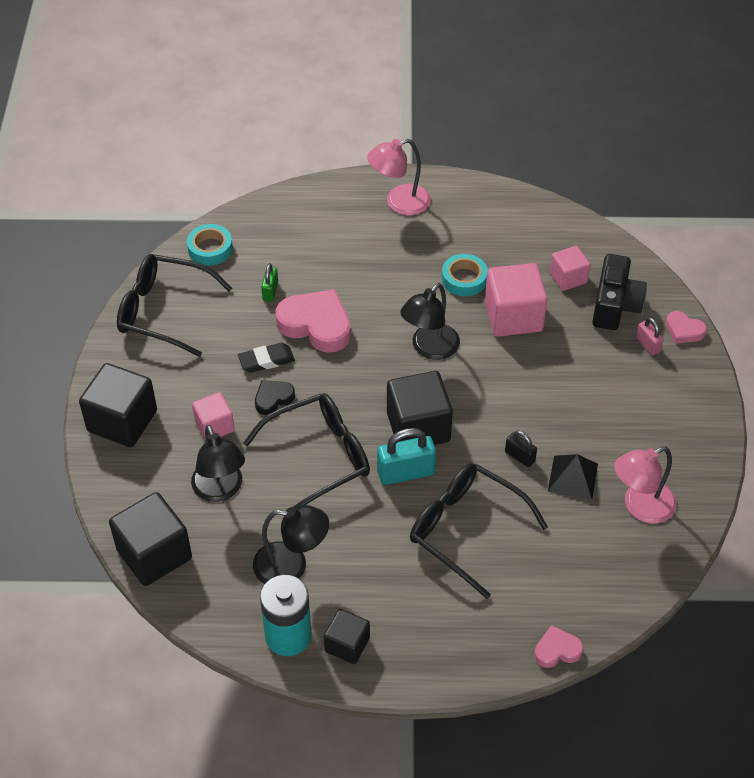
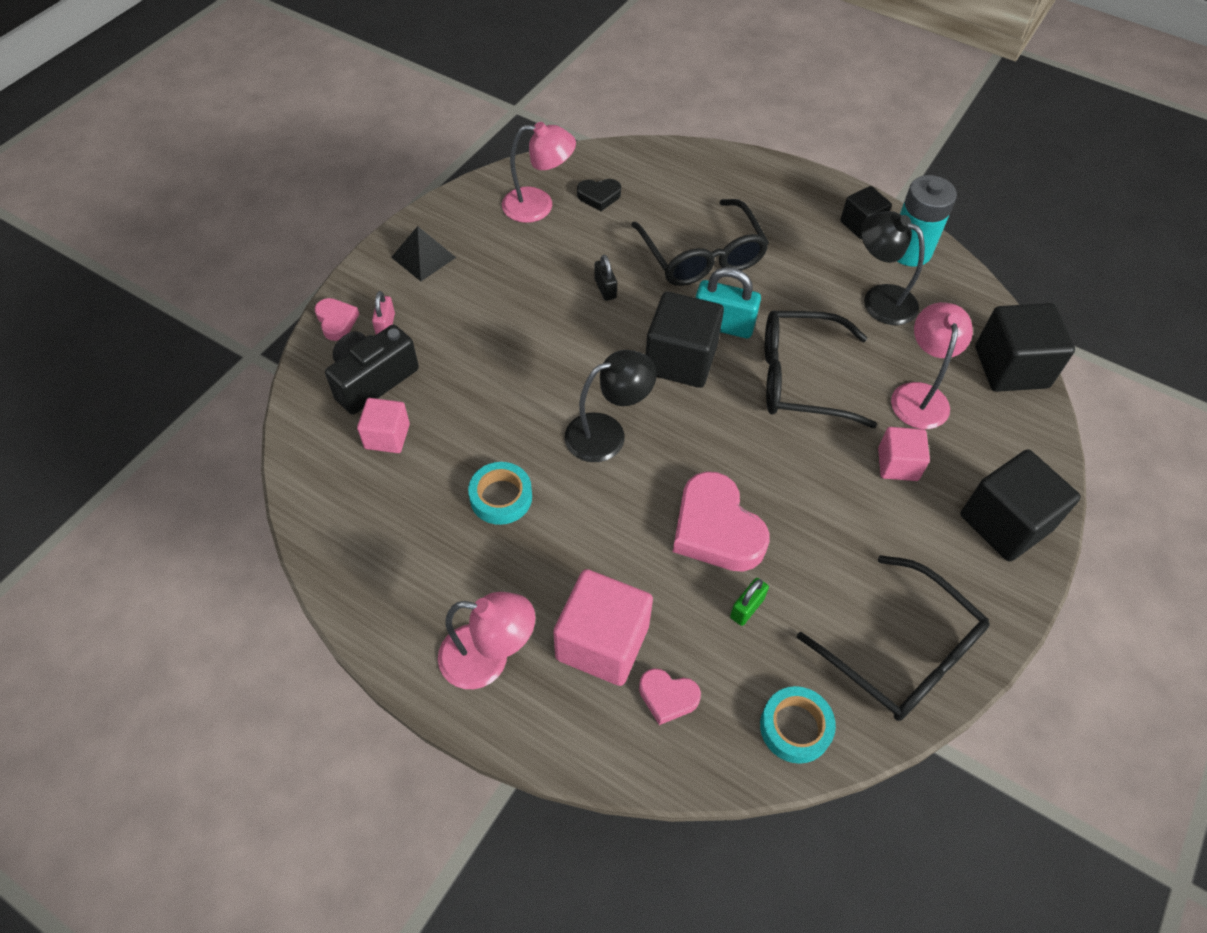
camera: 150 degrees left, 5 degrees up
black lamp [191,425,245,502] -> pink lamp [891,302,973,429]
black eraser [238,343,295,373] -> none
black heart [255,380,295,415] -> black heart moved to [577,179,621,211]
pink cube [485,263,548,337] -> pink cube moved to [553,569,653,686]
pink heart [534,625,583,668] -> pink heart moved to [639,668,701,725]
black pyramid [548,454,598,500] -> black pyramid moved to [391,226,456,281]

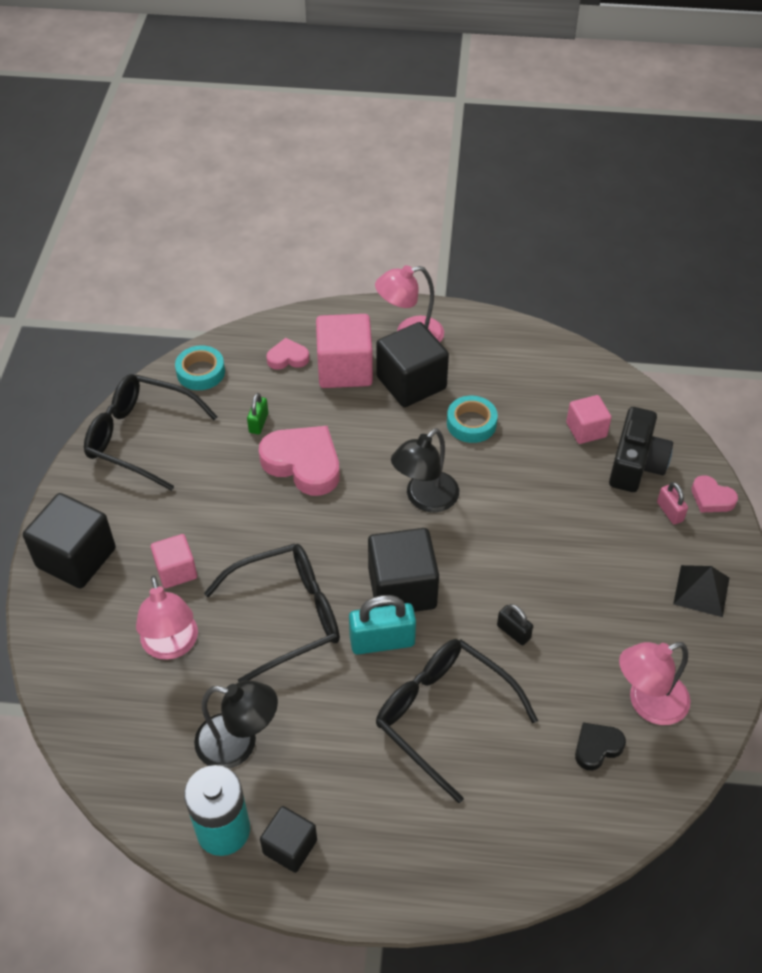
camera: 155 degrees right, 5 degrees down
black cube [975,303,1075,392] -> black cube moved to [376,322,449,407]

